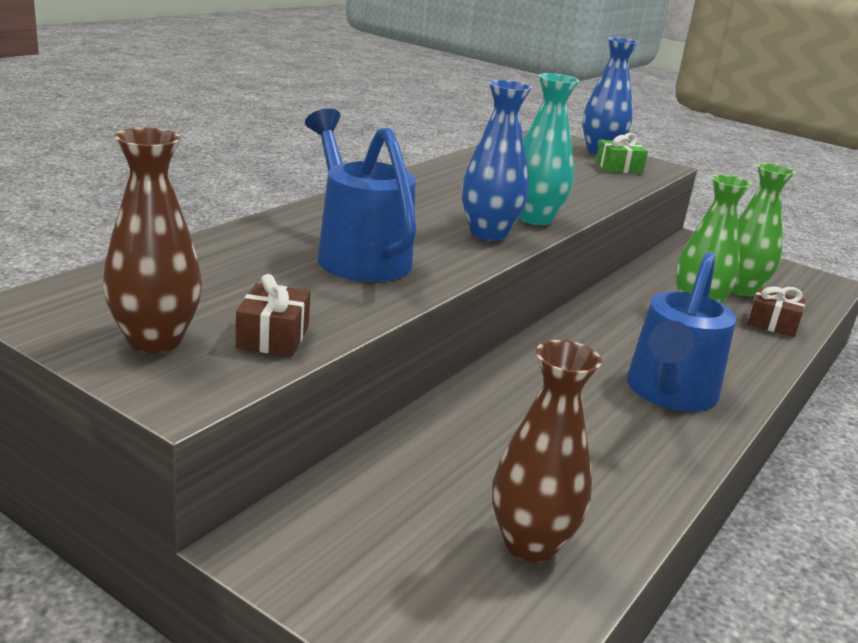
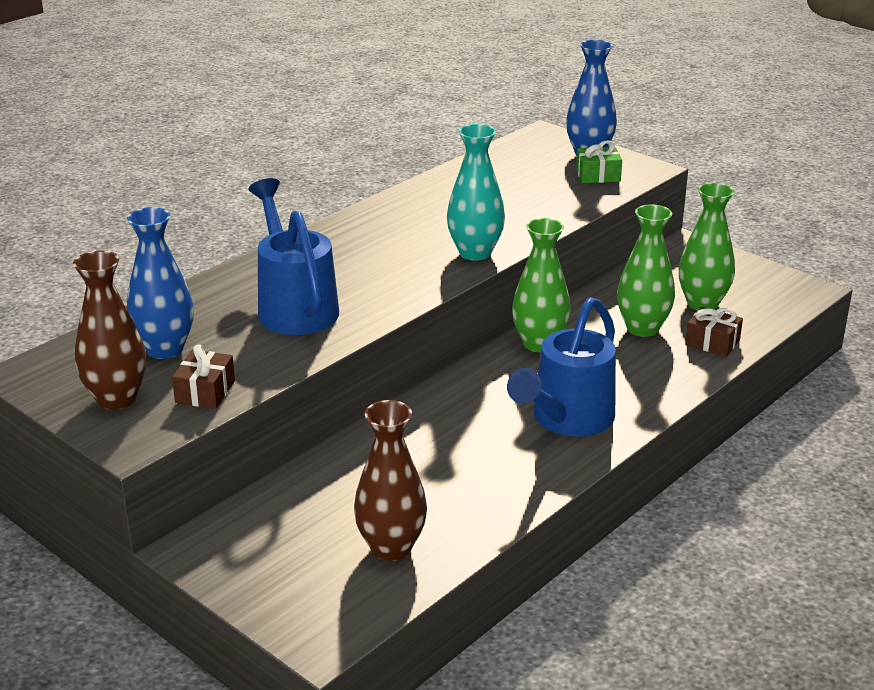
camera: 10 degrees right, 5 degrees up
blue vase [462,80,532,241] -> blue vase moved to [127,207,194,359]
none -> green vase [512,218,571,352]

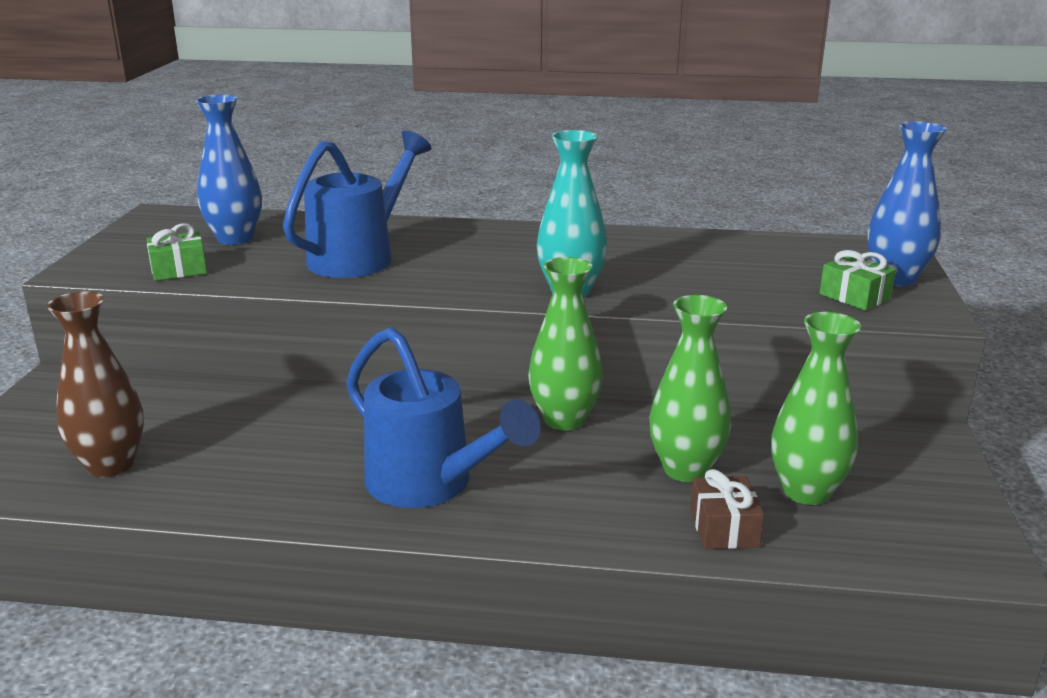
camera: 55 degrees right, 5 degrees down
brown vase [73,251,146,410] -> none
brown gift [172,344,235,409] -> green gift [147,223,207,281]
blue watering can [507,297,616,437] -> blue watering can turned 135 degrees counterclockwise [346,327,540,508]

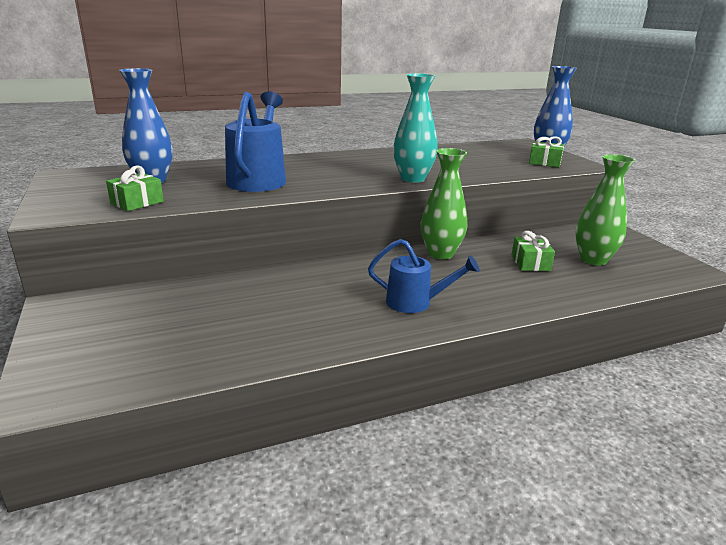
camera: 30 degrees left, 0 degrees up
brown vase [47,291,144,477] -> none
blue watering can [346,327,540,508] -> blue watering can [368,239,480,313], size x0.63
green vase [649,295,731,482] -> green gift [511,231,555,271]
brown gift [690,469,764,549] -> none

